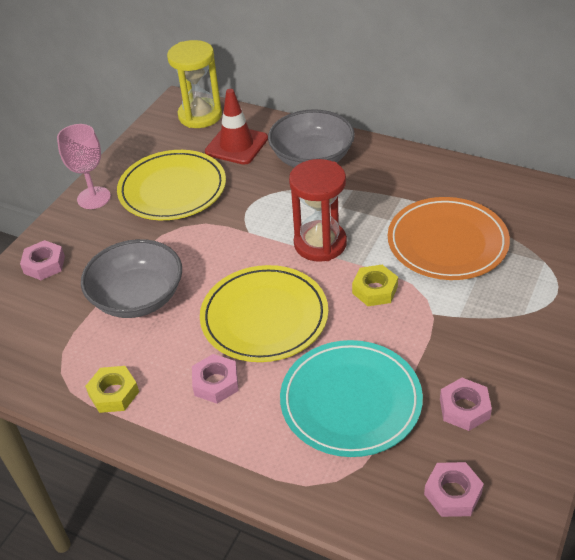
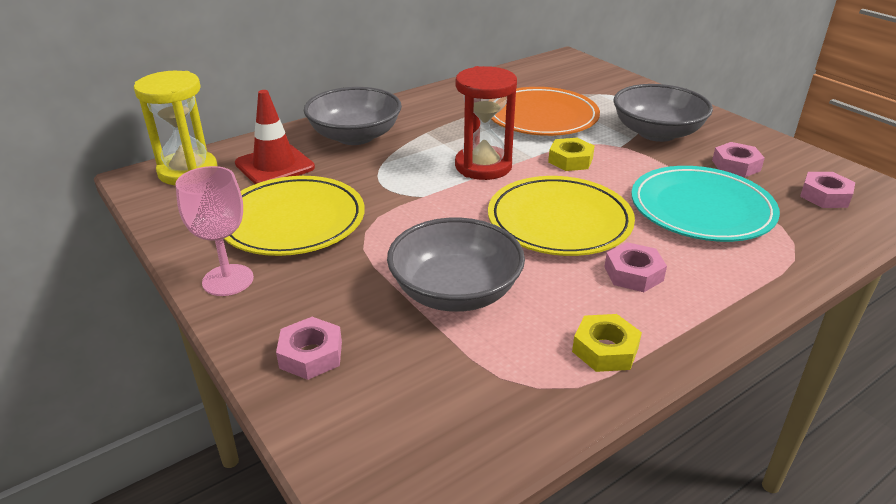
camera: 65 degrees left, 10 degrees down
none -> grey bowl [613,84,713,142]

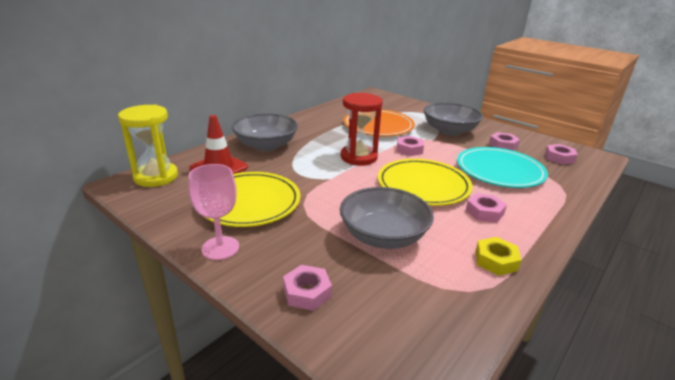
camera: 15 degrees left, 5 degrees down
yellow nut [548,138,595,171] -> pink nut [397,136,424,156]

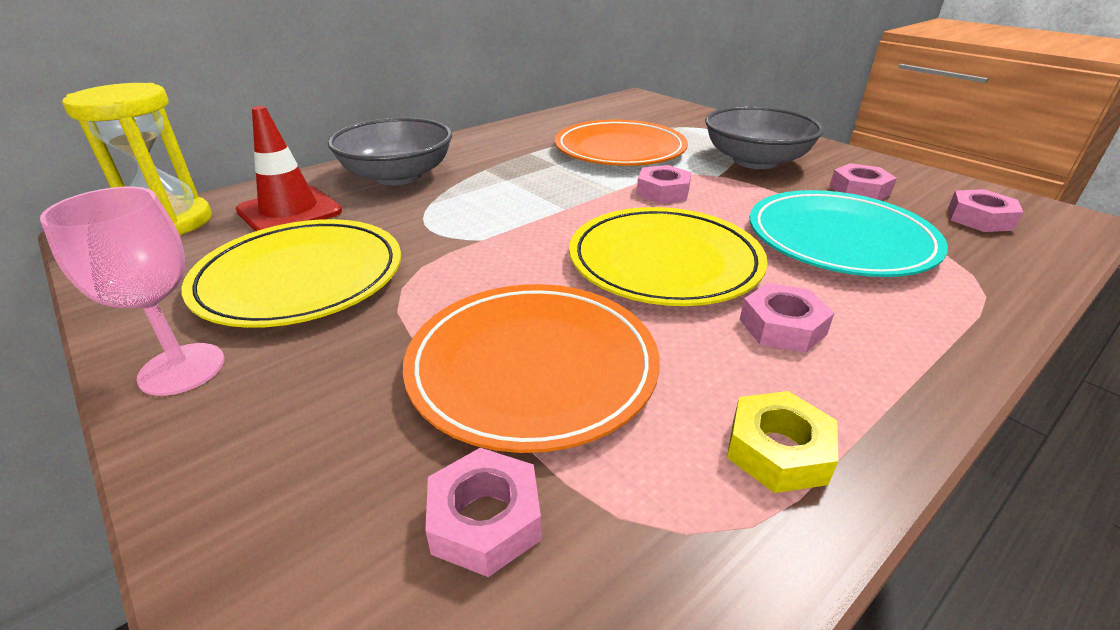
camera: 10 degrees right, 5 degrees up
pink nut [283,265,332,311] -> pink nut moved to [425,448,542,577]
grey bowl [340,187,434,249] -> orange plate [403,284,660,453]
red hourglass [341,93,383,166] -> none

